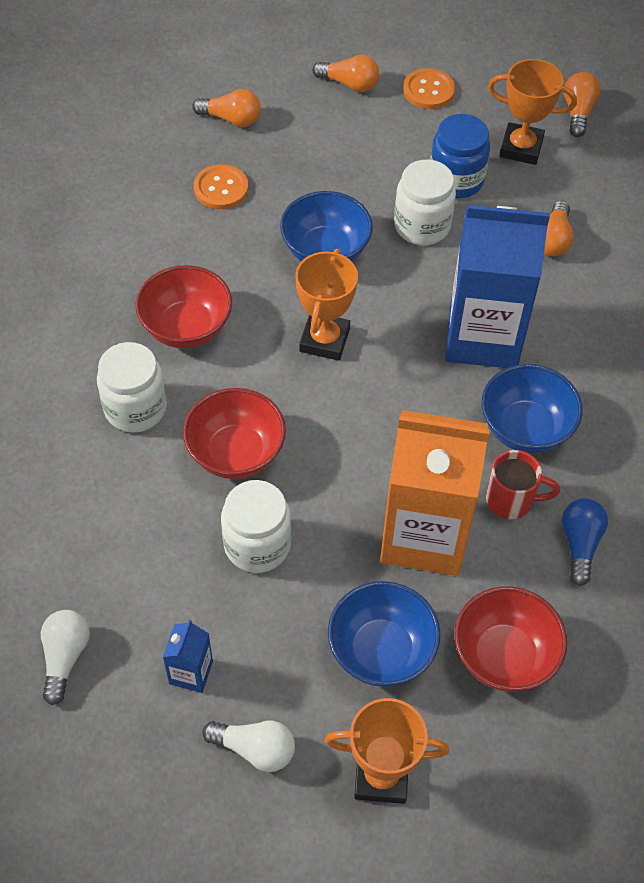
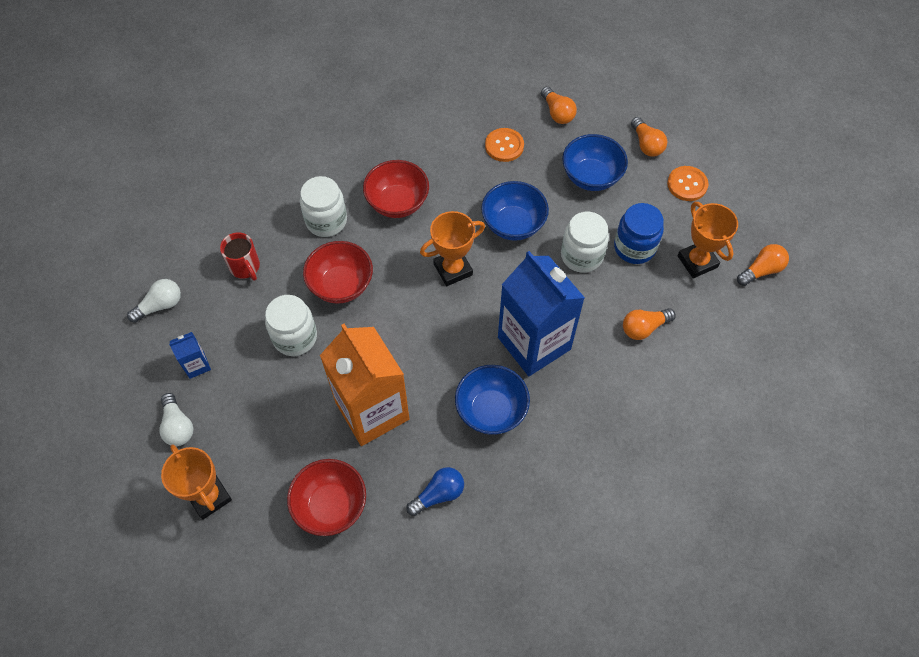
camera: 50 degrees right, 5 degrees up
blue bowl [328,581,440,687] -> blue bowl moved to [562,134,628,191]
red mug [486,450,560,519] -> red mug moved to [220,232,260,281]

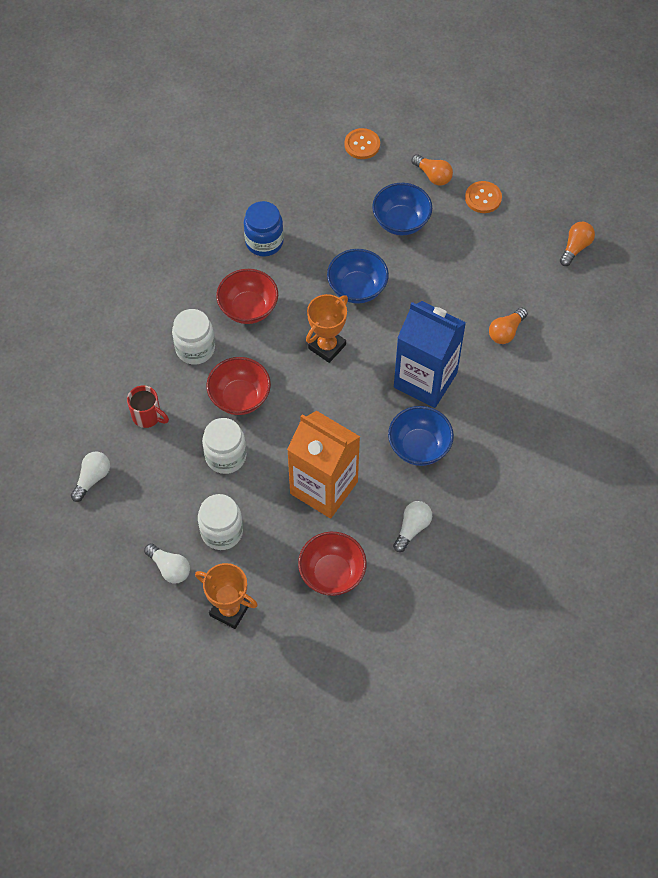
camera: 25 degrees left, 0 degrees up
blue carton [169,332,211,379] -> none
blue light bulb [406,467,464,516] -> white light bulb [393,501,432,552]
orange button [485,128,524,162] -> orange button moved to [345,128,380,159]
orange light bulb [541,87,577,124] -> none
white jar [561,212,609,273] -> white jar moved to [198,494,243,550]
blue jar [614,203,664,264] -> blue jar moved to [244,201,284,256]
orange trophy [678,202,738,278] -> none

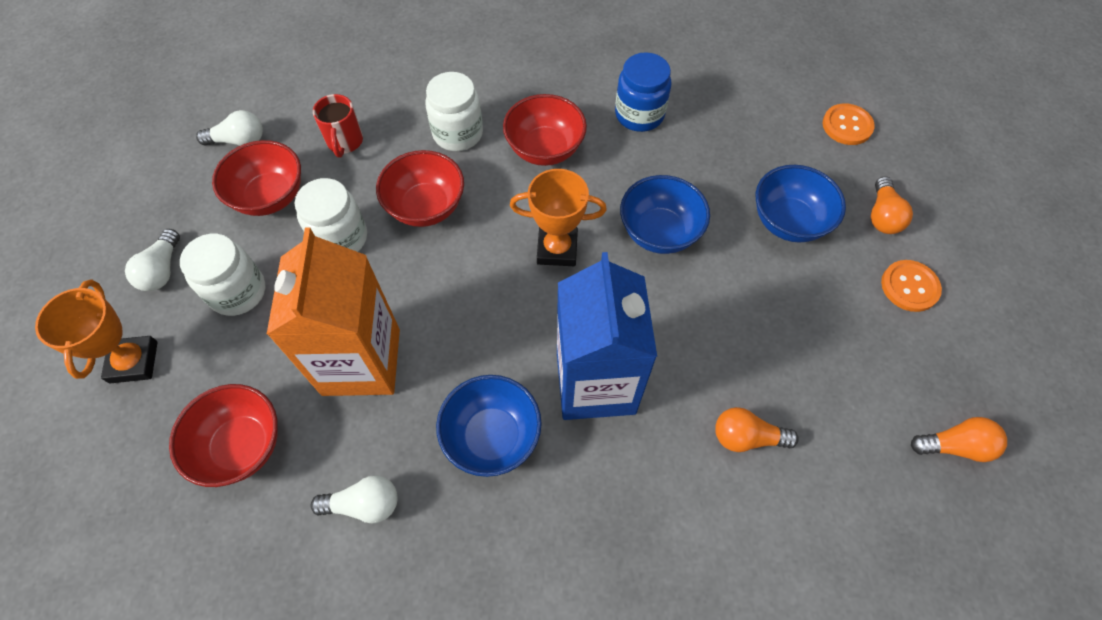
camera: 55 degrees right, 0 degrees up
none -> red bowl [212,140,301,216]

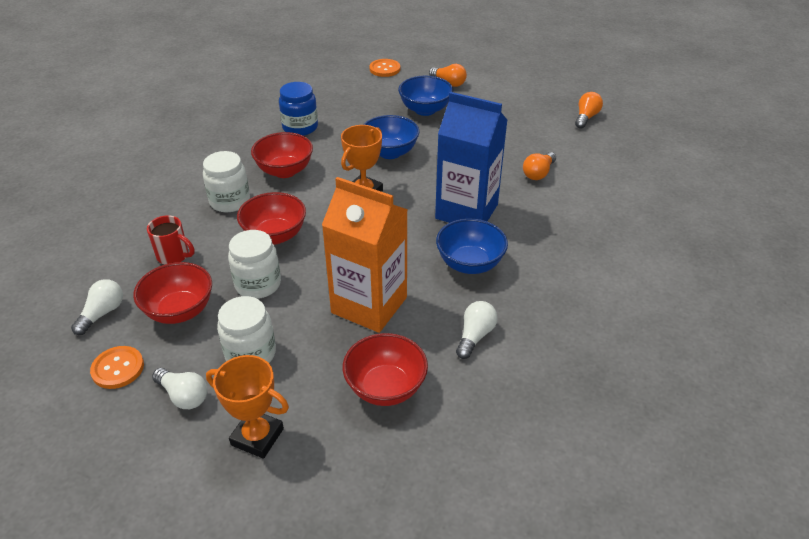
camera: 60 degrees left, 20 degrees down
orange button [881,260,942,312] -> orange button moved to [90,346,144,389]

